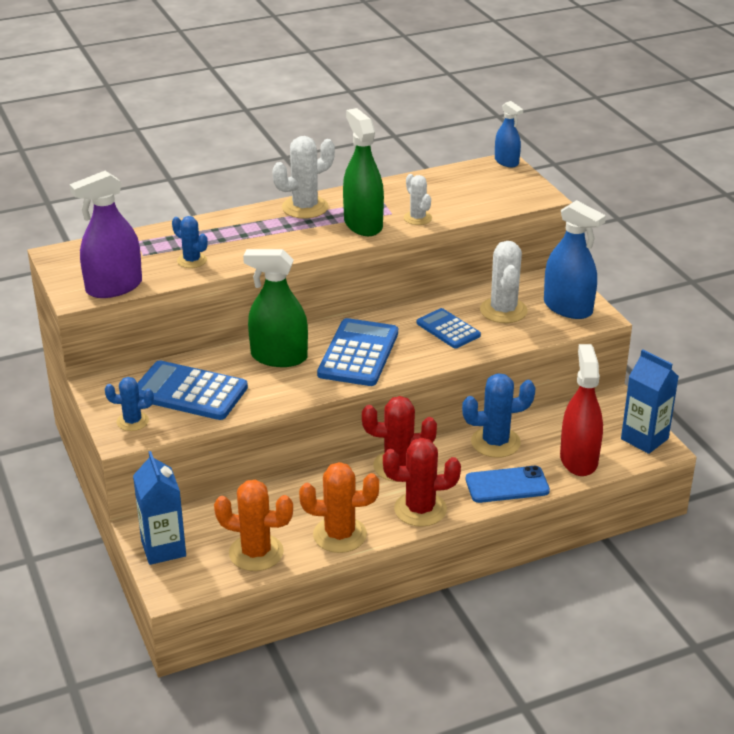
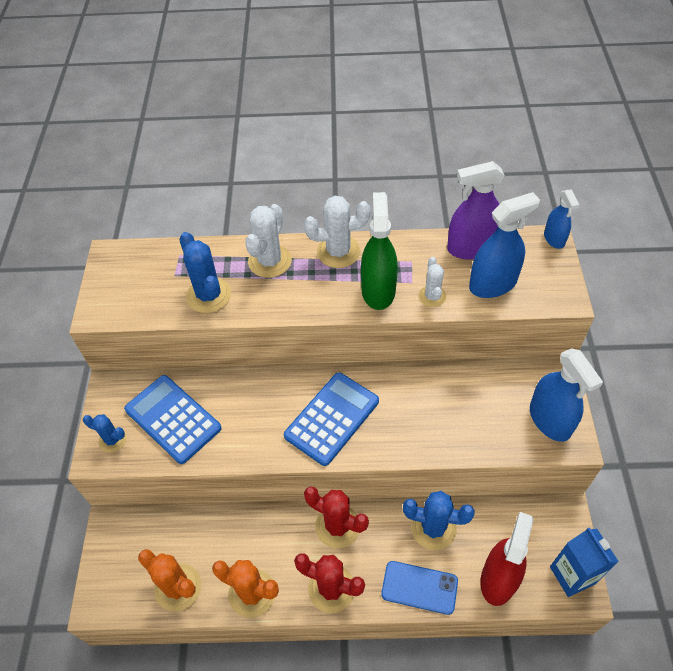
camera: 25 degrees right, 20 degrees up
purple spray bottle [70,171,142,298] -> purple spray bottle moved to [447,161,505,259]
blue carton [133,451,186,565] -> none
blue cactus [172,216,208,268] -> blue cactus [179,232,231,313], size x1.65
green spray bottle [243,249,308,367] -> none
blue calculator [417,308,481,349] -> none
white cactus [480,241,528,323] -> white cactus moved to [245,204,292,278]
none -> blue spray bottle [469,192,540,298]

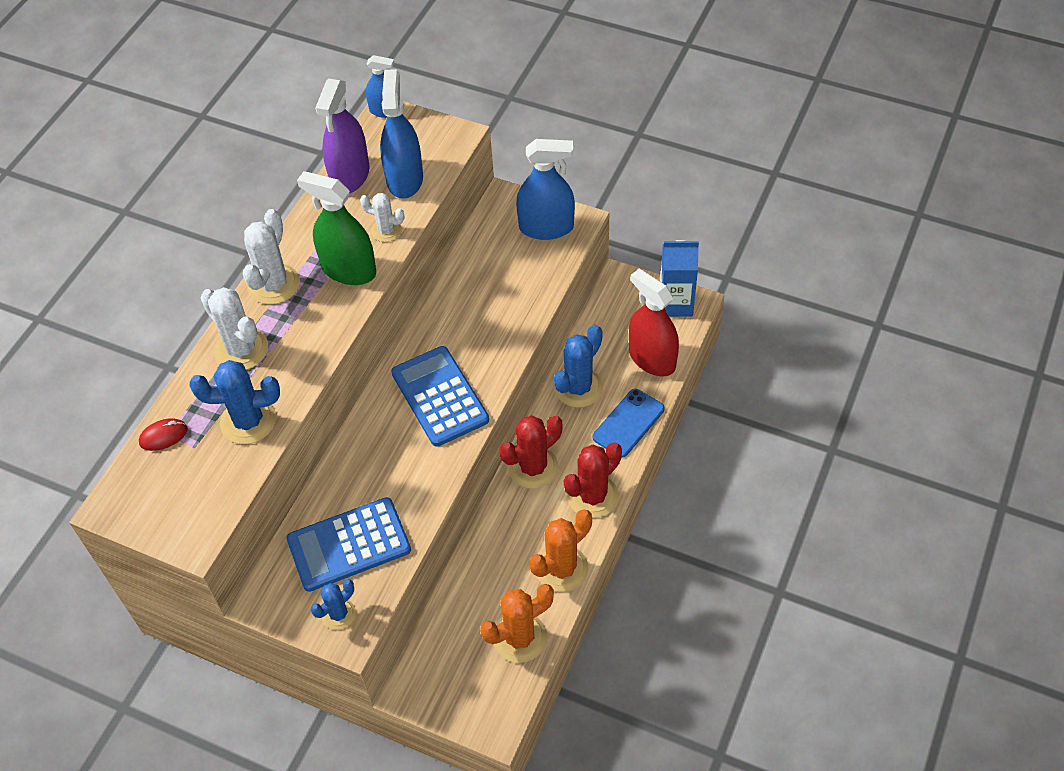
camera: 65 degrees left, 0 degrees up
none -> red mouse [139,418,188,451]

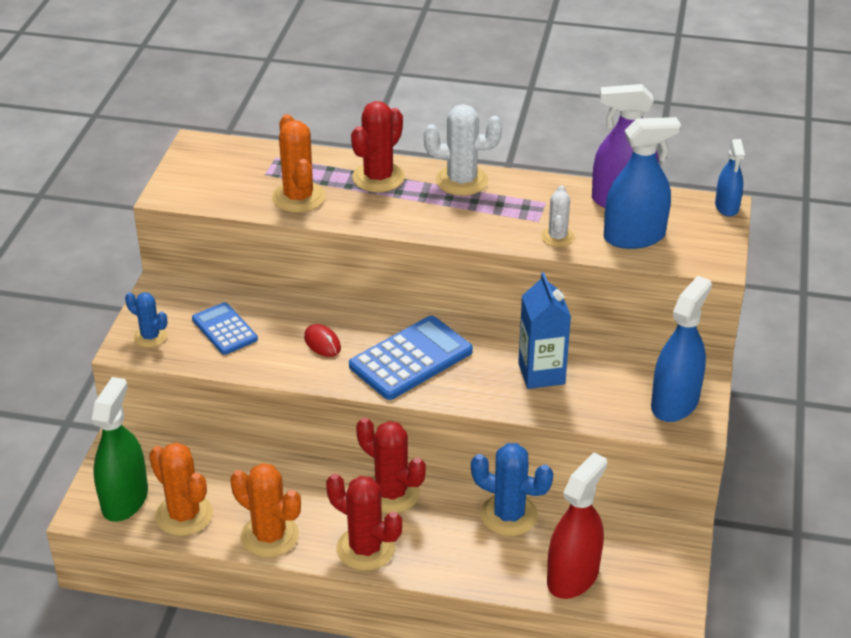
camera: 75 degrees right, 15 degrees down
red mouse [139,418,188,451] -> red mouse moved to [304,324,341,357]
blue cactus [189,360,280,444] -> orange cactus [272,114,326,213]
white cactus [201,287,268,370] -> red cactus [351,101,405,192]
blue calculator [286,497,411,592] -> blue calculator [192,302,258,355], size x0.62
green spray bottle [297,171,376,285] -> green spray bottle moved to [92,377,148,522]
blue spray bottle [516,139,575,240] -> blue spray bottle turned 135 degrees counterclockwise [651,276,712,422]
blue phone [593,389,665,457] -> none
blue carton [660,240,699,317] -> blue carton moved to [518,272,571,389]

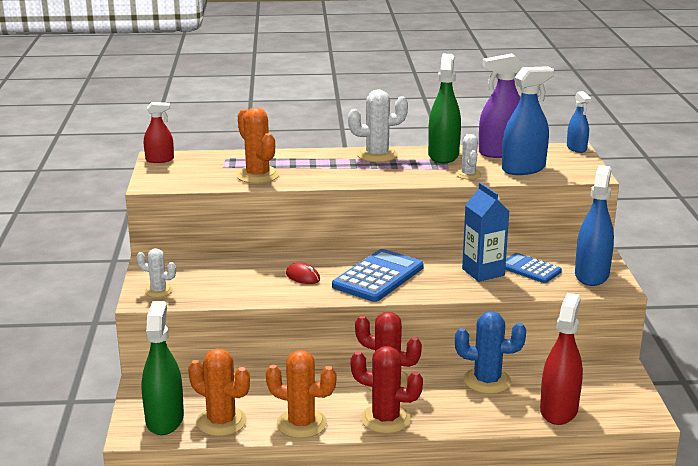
camera: 15 degrees left, 15 degrees down
blue cactus [125,292,167,348] -> white cactus [136,248,176,297]
blue calculator [192,302,258,355] -> blue calculator moved to [505,253,562,283]
red cactus [351,101,405,192] -> none
none -> red spray bottle [144,102,174,163]
none -> green spray bottle [428,54,461,163]

